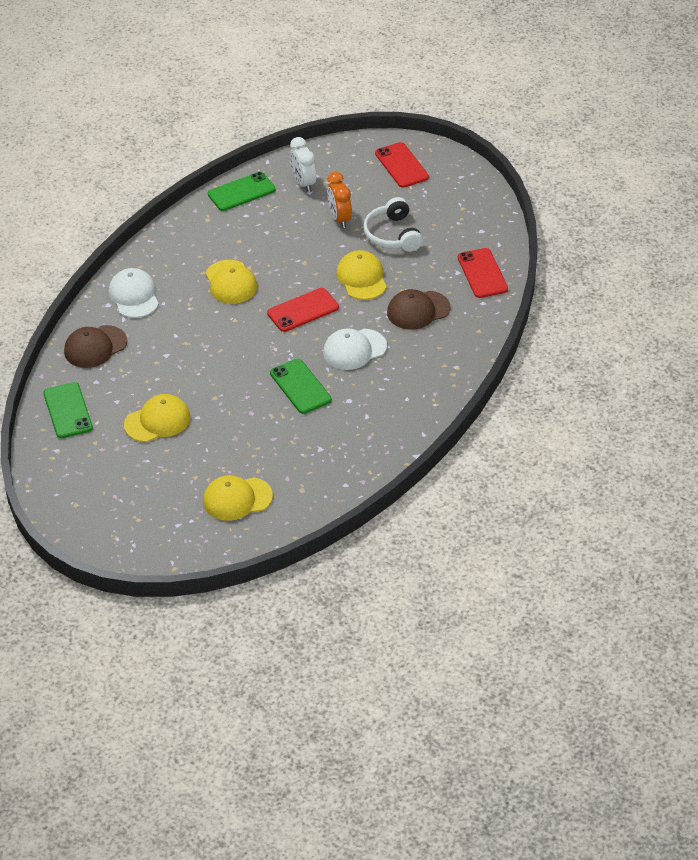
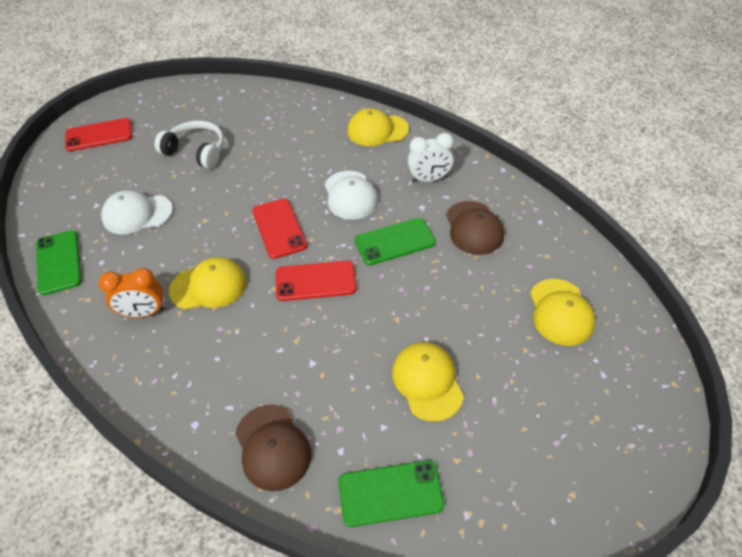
camera: 80 degrees left, 5 degrees up
white cap [108,268,159,318] -> white cap moved to [101,190,173,235]
white clock [290,137,316,192] -> white clock moved to [408,133,454,183]
orange clock [327,172,352,228] -> orange clock moved to [98,268,165,318]
yellow cap [336,250,387,300] -> yellow cap moved to [347,108,409,146]
white headphones [363,197,423,252] -> white headphones turned 150 degrees counterclockwise [154,121,224,169]
brown cap [387,289,450,330] -> brown cap moved to [446,201,504,255]
red phone [458,248,508,298] -> red phone moved to [276,261,356,301]

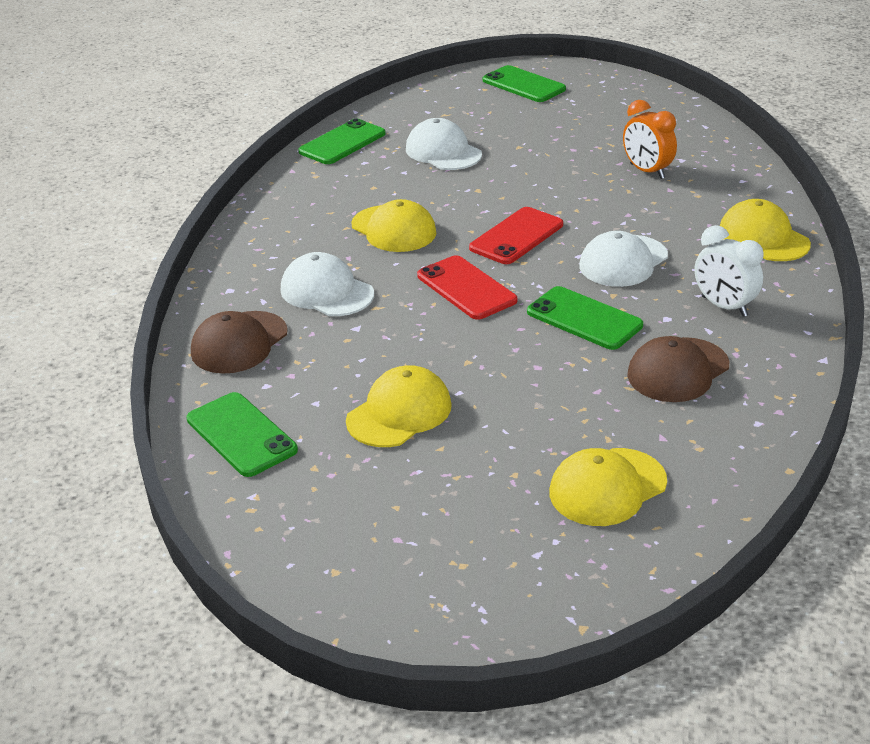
camera: 60 degrees right, 15 degrees down
red phone [65,118,132,151] -> green phone [483,65,566,102]
orange clock [98,268,165,318] -> orange clock moved to [623,100,677,179]
white headphones [154,121,224,169] -> none
none -> white cap [281,252,374,316]

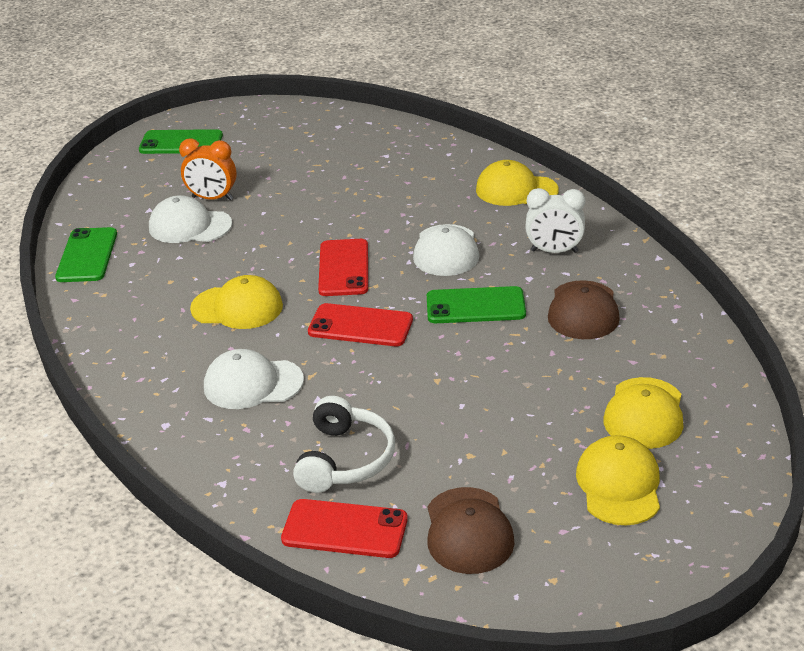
camera: 40 degrees left, 0 degrees up
green phone [186,392,298,477] -> red phone [281,499,408,558]
brown cap [191,311,288,374] -> brown cap moved to [428,487,515,574]
yellow cap [346,365,452,447] -> yellow cap moved to [576,435,660,525]
orange clock [623,100,677,179] -> orange clock moved to [179,138,236,200]
none -> white headphones [293,396,395,493]

